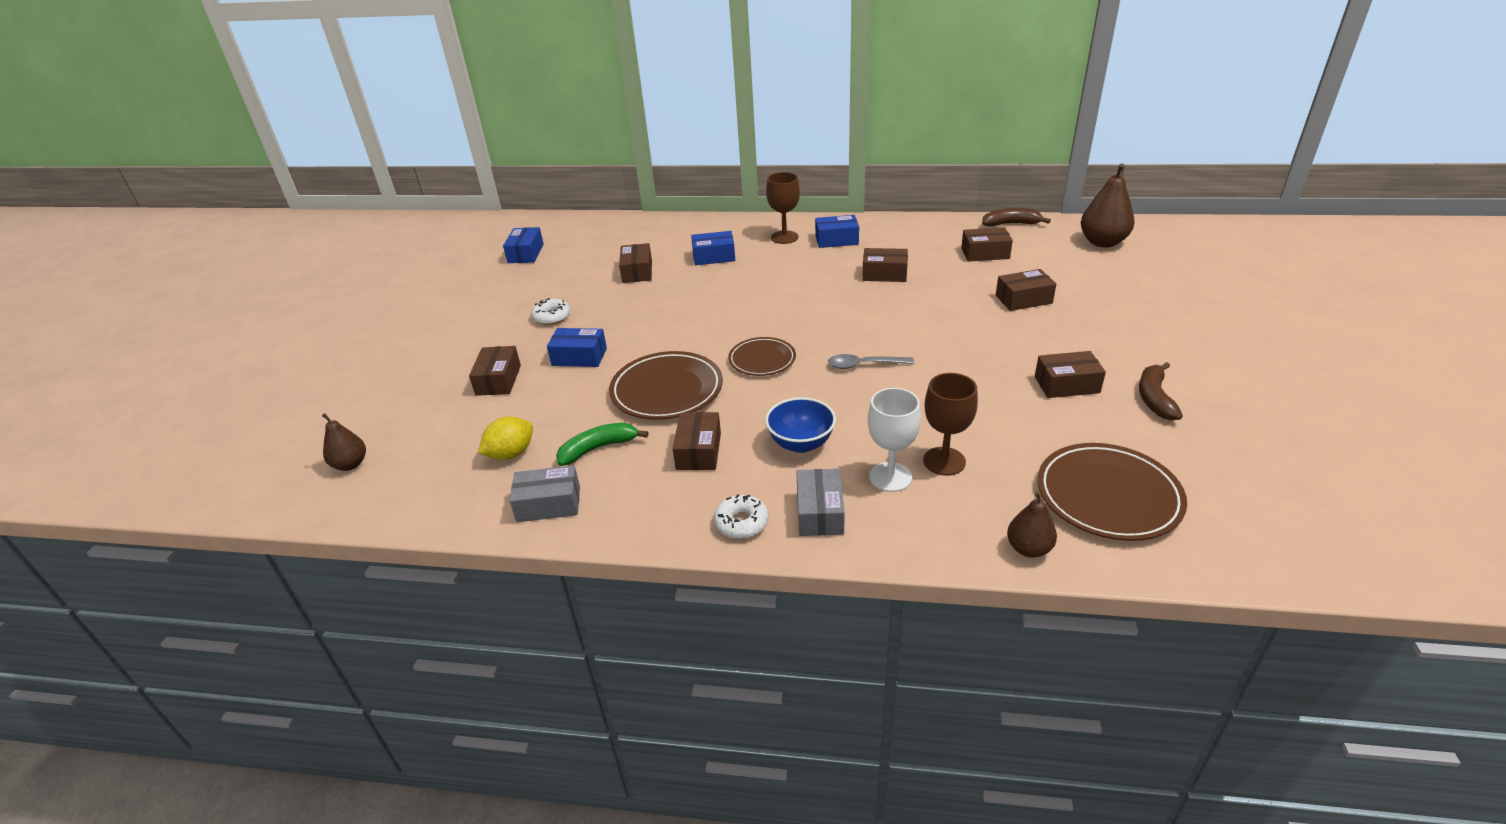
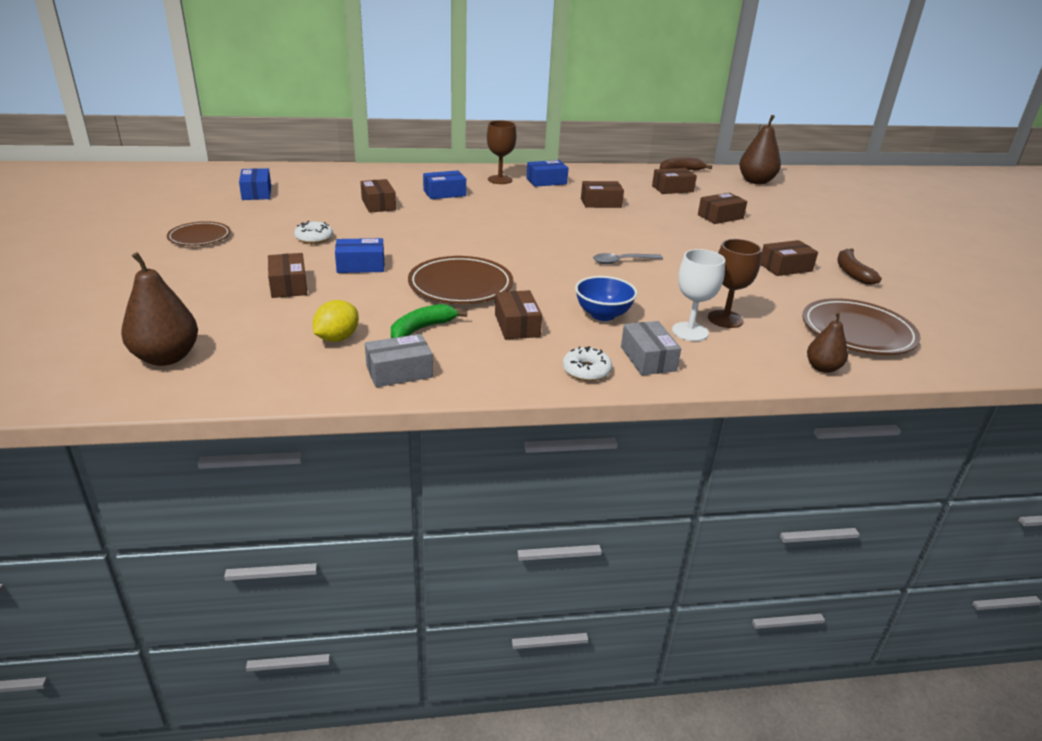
camera: 20 degrees left, 5 degrees down
brown pear [322,413,366,471] -> brown pear [121,252,198,366], size x1.69
brown plate [728,337,796,376] -> brown plate moved to [167,221,231,246]

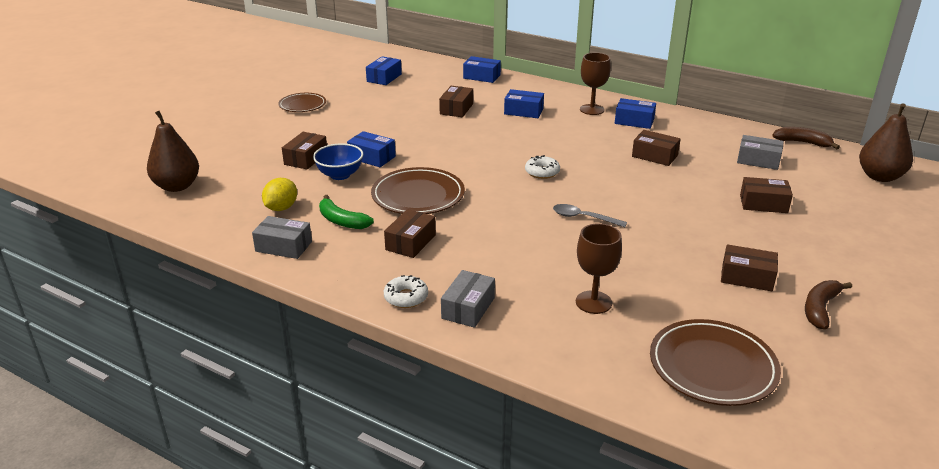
camera: 40 degrees right, 0 degrees up
white donut [294,221,333,244] -> white donut moved to [525,155,560,179]
yellow lemon [313,300,359,342] -> yellow lemon turned 45 degrees counterclockwise [262,178,297,211]
green banana [391,304,467,338] -> green banana turned 135 degrees counterclockwise [319,195,374,229]
blue bowl [575,276,637,321] -> blue bowl moved to [313,143,363,180]
brown box [652,168,697,194] -> grey box [737,135,784,170]
white goblet [672,249,725,341] -> none
brown pear [807,312,848,373] -> none
none -> blue box [463,56,501,83]

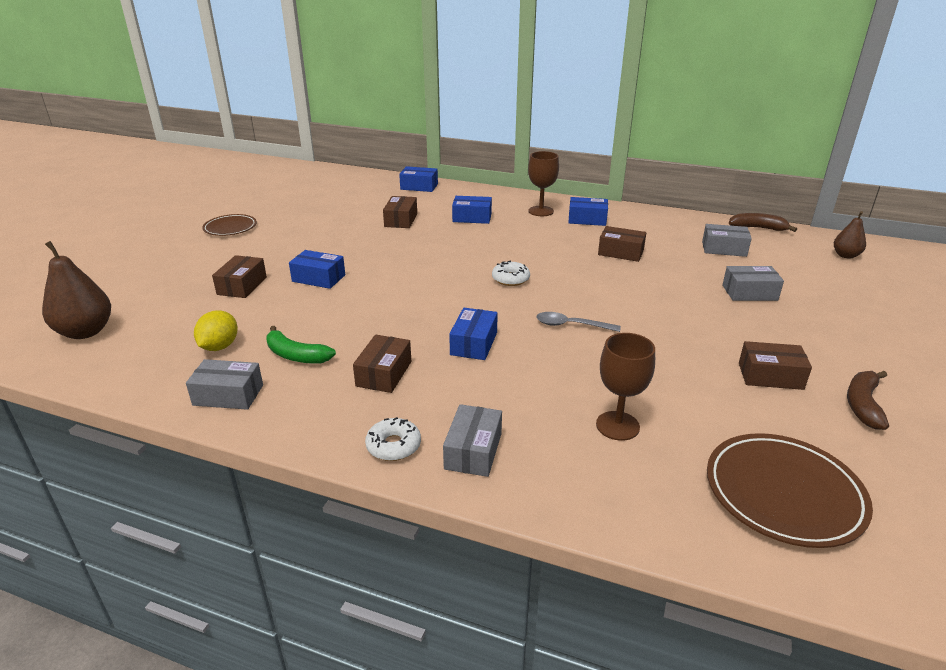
camera: 10 degrees left, 0 degrees up
blue bowl [313,143,363,180] -> none
blue box [366,56,402,85] -> blue box moved to [449,308,498,360]
brown plate [371,167,465,214] -> none
brown box [740,177,793,213] -> grey box [722,266,784,301]
brown pear [859,103,913,182] -> brown pear [834,211,866,259], size x0.59

